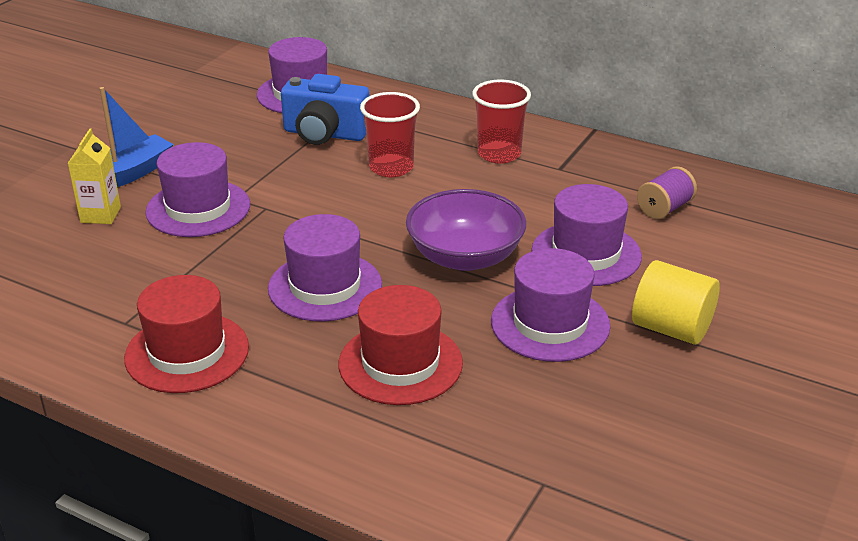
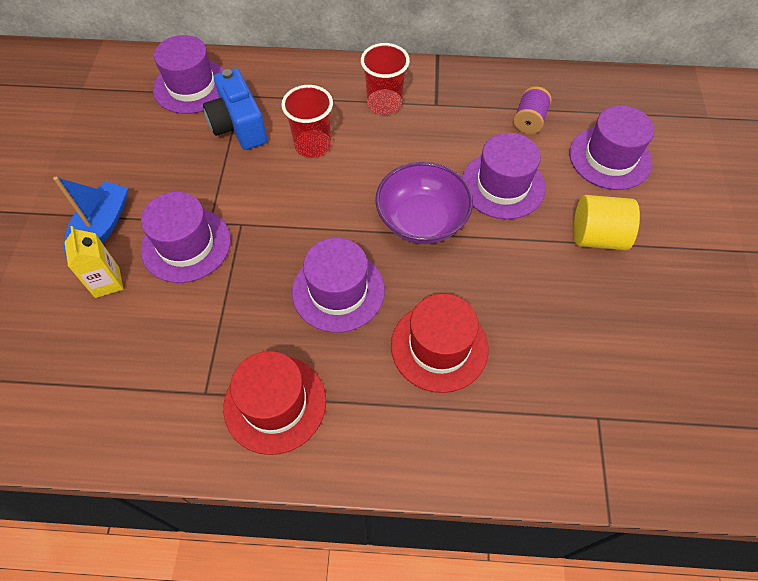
camera: 25 degrees left, 25 degrees up
blue camera [281,74,369,145] -> blue camera turned 75 degrees clockwise [203,68,267,150]
purple hat [491,248,610,362] -> purple hat moved to [569,106,654,190]

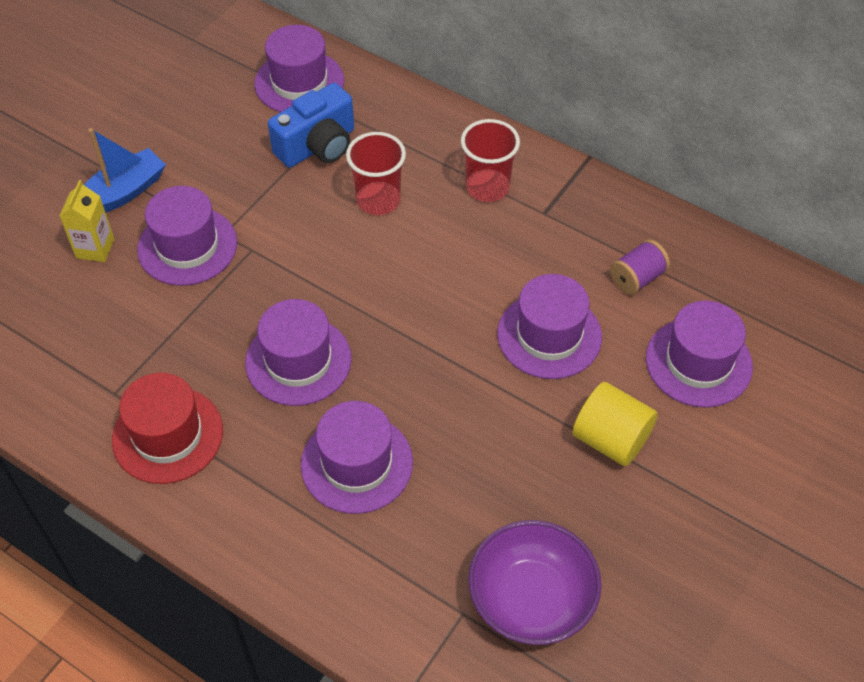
camera: 30 degrees right, 5 degrees down
blue camera [203,68,267,150] -> blue camera turned 135 degrees counterclockwise [268,83,354,168]
purple bowl [375,162,473,244] -> purple bowl moved to [468,520,602,645]
red hat [391,294,489,393] -> purple hat [301,401,413,514]

